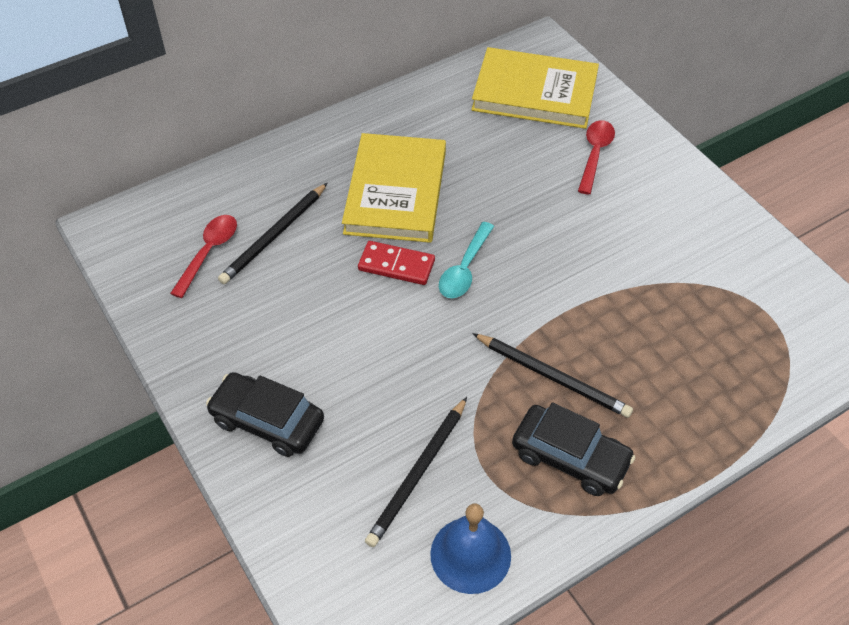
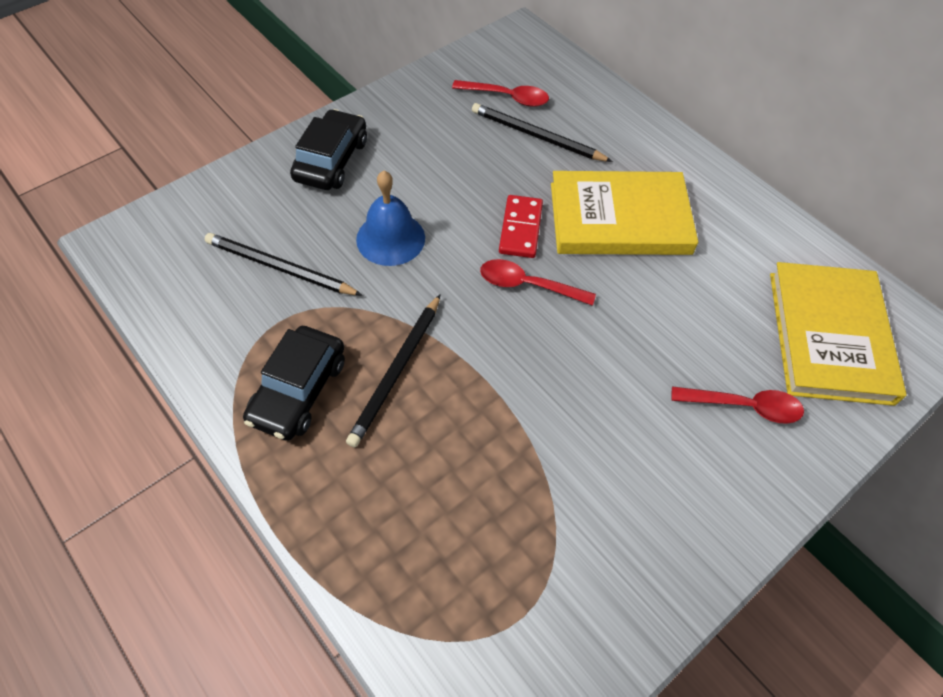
camera: 80 degrees right, 5 degrees up
blue bell [430,503,511,594] -> blue bell moved to [356,171,425,266]
turquoise spoon [439,222,494,298] -> red spoon [480,259,596,306]

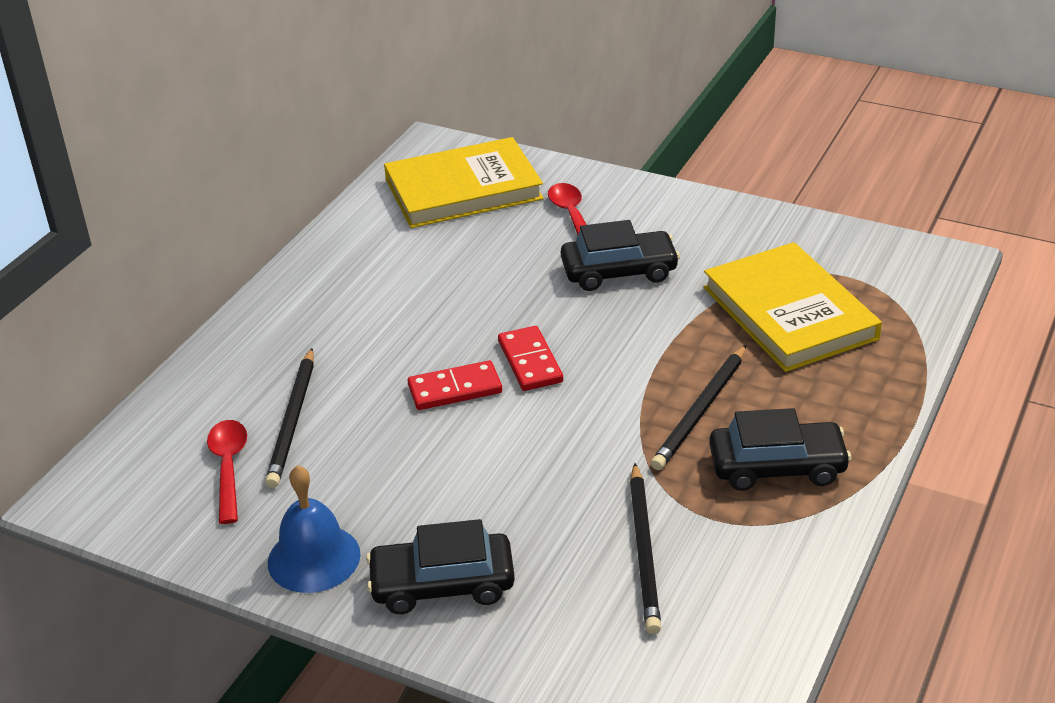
camera: 110 degrees left, 20 degrees down
black pencil [346,294,441,447] -> black pencil turned 120 degrees clockwise [651,345,746,470]
blue bell [356,171,425,266] -> blue bell moved to [268,465,361,593]
red spoon [480,259,596,306] -> red domino [498,326,563,391]
yellow book [551,171,698,255] -> yellow book moved to [704,242,882,372]
none -> black car [561,220,680,291]

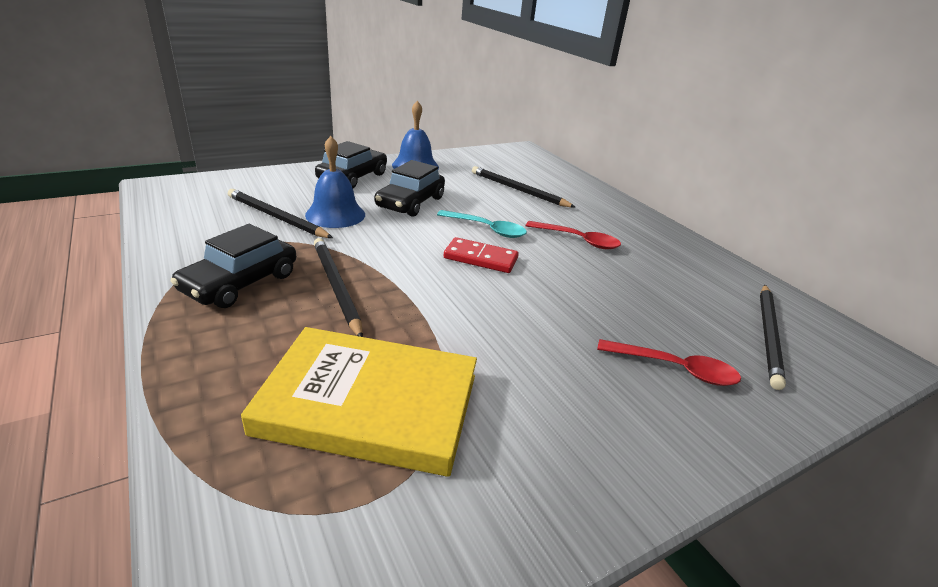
camera: 120 degrees right, 5 degrees down
red spoon [207,420,247,524] -> red spoon moved to [526,221,621,249]
yellow book [384,137,544,228] -> black pencil [760,285,786,390]
red domino [408,360,502,410] -> turquoise spoon [437,210,527,238]
black car [561,220,680,291] -> black car moved to [375,160,445,217]
none -> blue bell [305,136,365,228]

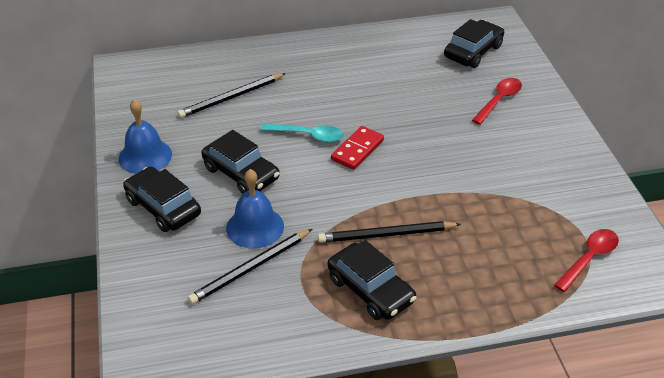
camera: 70 degrees left, 10 degrees up
yellow book [241,327,477,477] -> none
turquoise spoon [437,210,527,238] -> turquoise spoon turned 60 degrees clockwise [260,123,344,143]
red spoon [526,221,621,249] -> red spoon moved to [554,229,619,292]
black pencil [760,285,786,390] -> black car [444,19,504,68]

